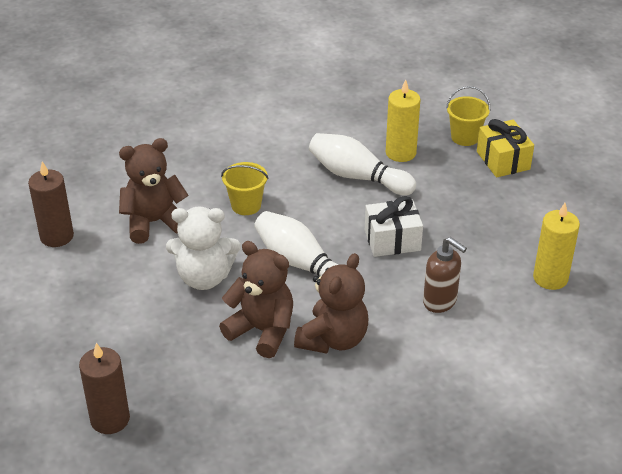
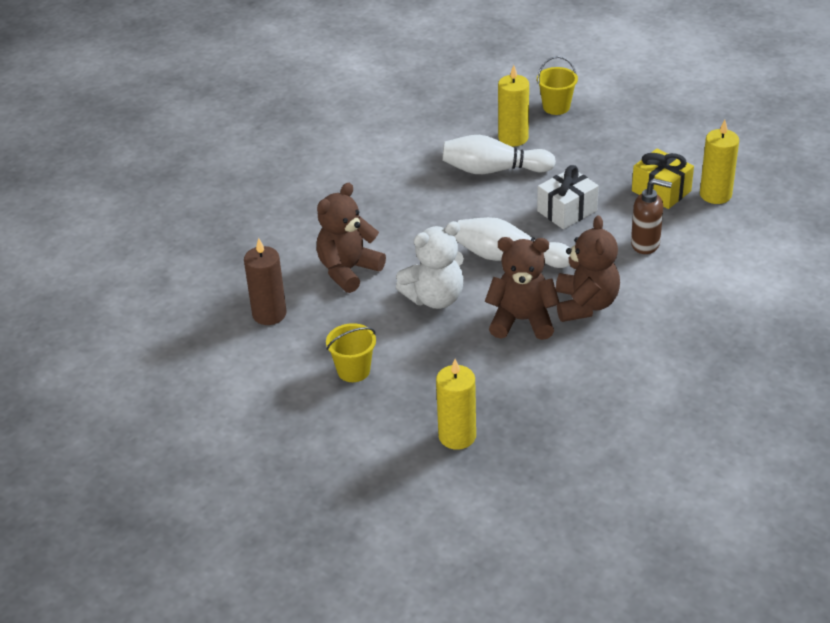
camera: 25 degrees left, 0 degrees up
brown candle [79,343,130,434] -> yellow candle [436,359,476,450]
yellow bucket [221,162,269,215] -> yellow bucket moved to [326,323,376,382]
yellow gift [477,119,534,177] -> yellow gift moved to [632,149,694,209]

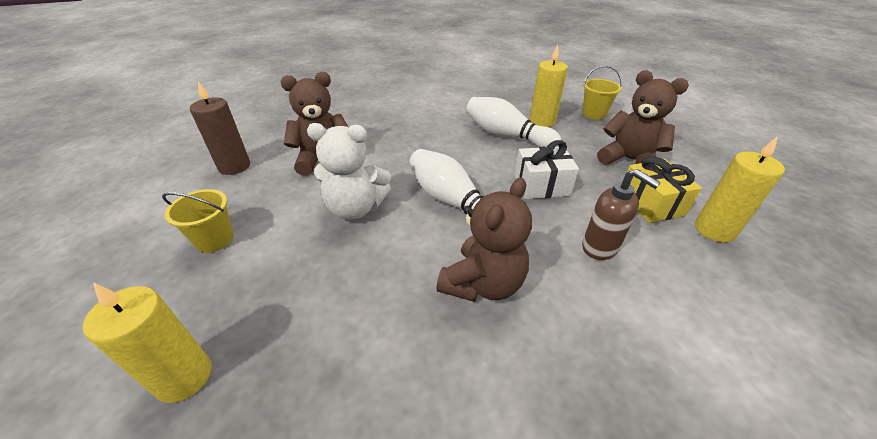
camera: 30 degrees right, 0 degrees up
brown teddy bear [485,237,560,340] -> brown teddy bear moved to [597,70,689,165]

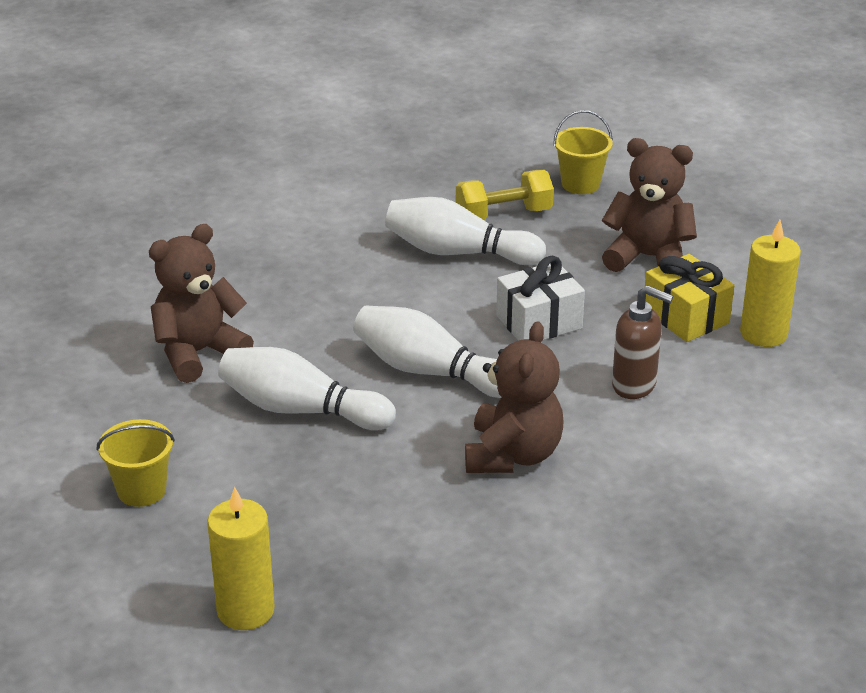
camera: 20 degrees left, 5 degrees down
brown candle [190,82,250,175] -> none
white teddy bear [307,123,391,220] -> white bowling pin [218,347,396,430]
yellow candle [530,45,568,127] -> yellow dumbbell [456,170,554,220]

